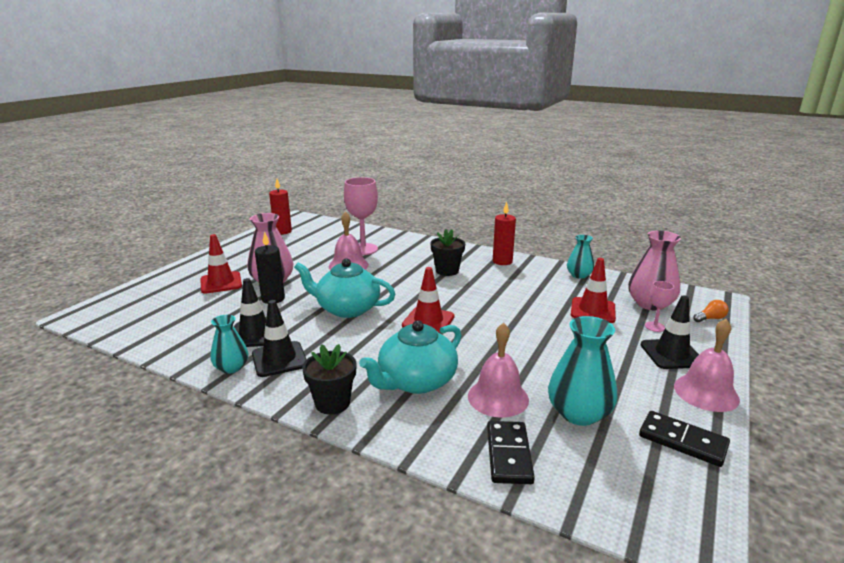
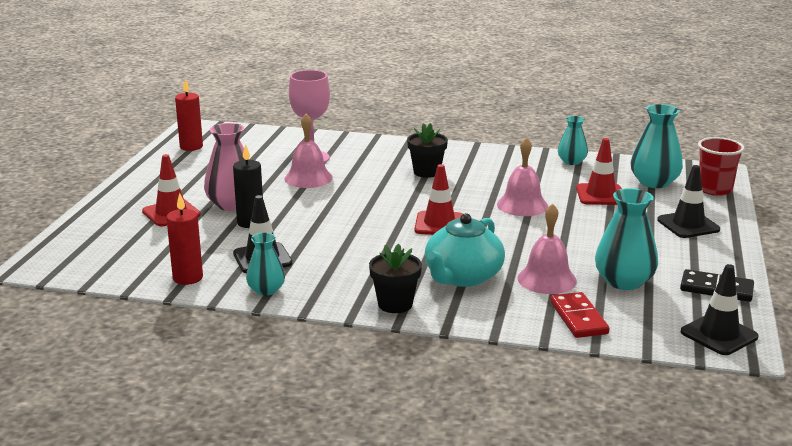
camera: 15 degrees left, 0 degrees up
black traffic cone [252,300,307,377] -> black traffic cone moved to [681,264,758,355]
turquoise teapot [294,258,395,318] -> none
black domino [487,421,535,484] -> red domino [550,292,609,338]
red candle [493,202,516,265] -> red candle moved to [166,193,203,285]
pink vase [628,231,681,311] -> turquoise vase [631,104,683,188]
pink goblet [645,281,674,332] -> none
pink bell [674,319,740,412] -> pink bell moved to [497,137,548,216]
orange light bulb [693,300,729,322] -> red cup [698,137,744,196]

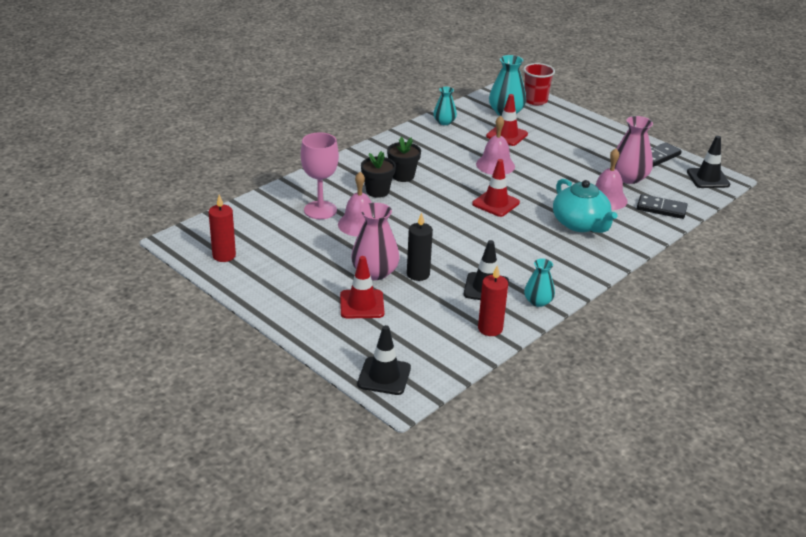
camera: 60 degrees left, 10 degrees up
black flower pot [369,244,422,313] -> black flower pot moved to [361,151,396,198]
red domino [550,292,609,338] -> black domino [637,194,687,219]
turquoise vase [595,188,658,290] -> pink vase [615,116,653,184]
black traffic cone [657,165,720,238] -> black traffic cone moved to [357,325,411,395]

